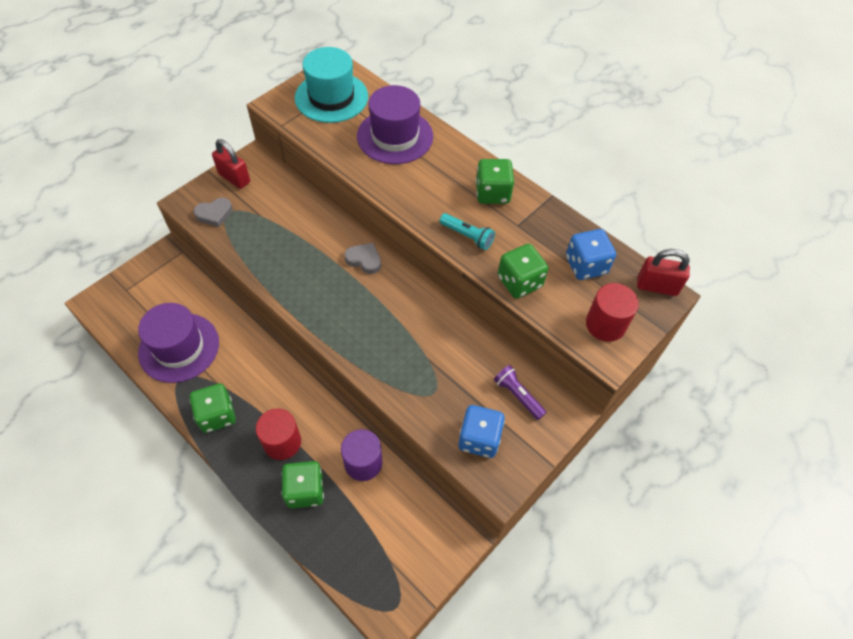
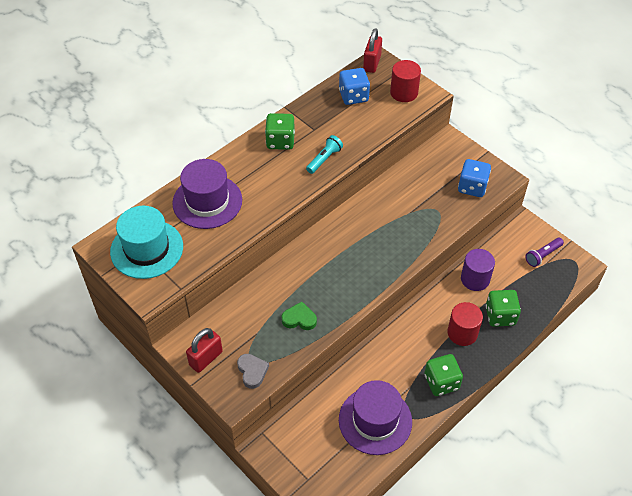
camera: 85 degrees left, 5 degrees down
grey heart [345,243,381,274] -> none
purple flashlight [494,365,547,420] -> purple flashlight moved to [525,238,564,267]
green dice [498,244,548,298] -> none
none -> green heart [282,302,317,330]

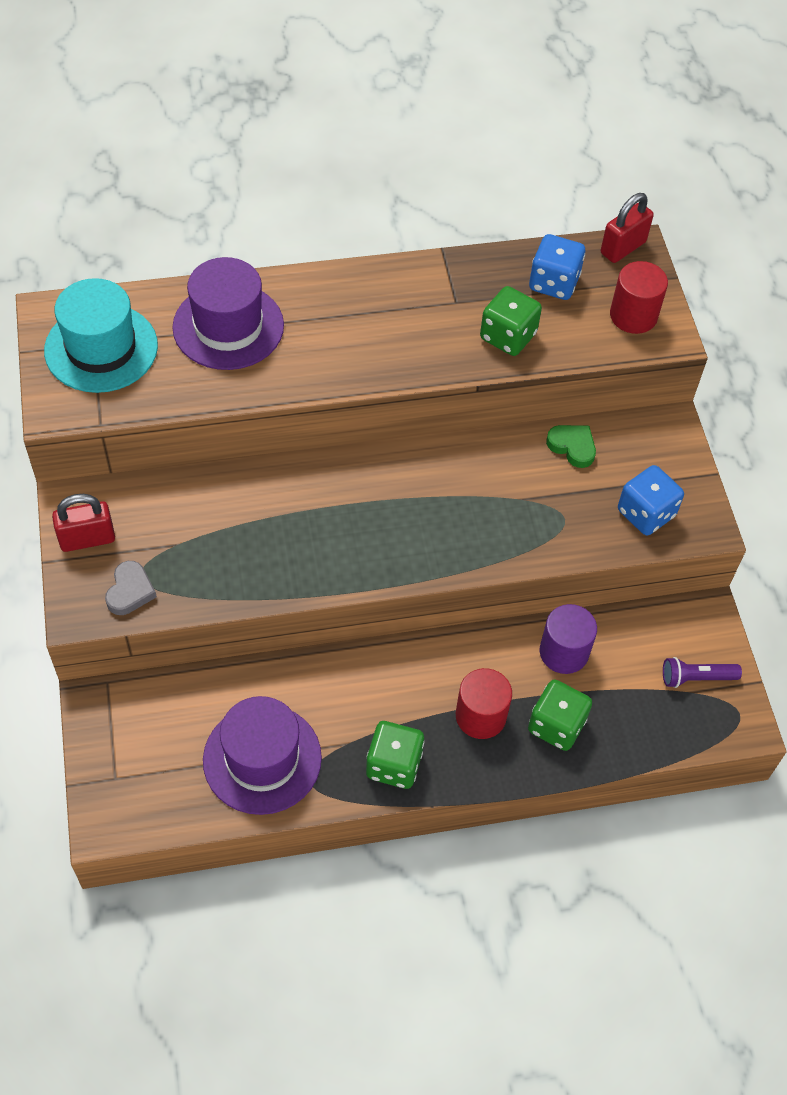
camera: 30 degrees right, 5 degrees up
green dice [265,113,295,150] -> green dice moved to [480,286,542,356]
green heart [282,302,317,330] -> green heart moved to [546,425,596,468]
turquoise flashlight [306,135,343,174] -> none

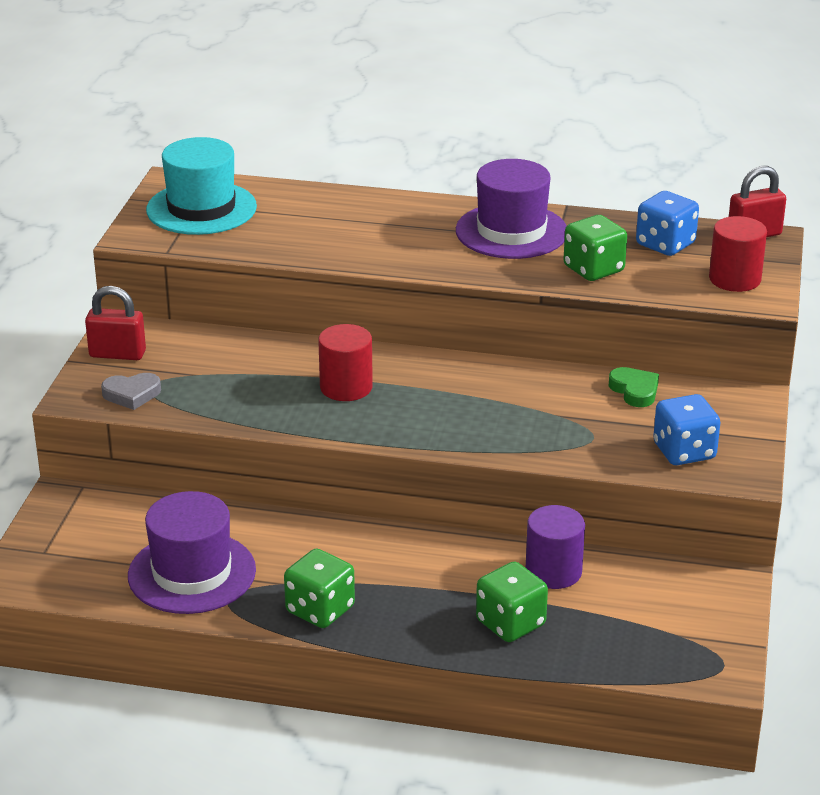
camera: 25 degrees right, 25 degrees down
grey heart [105,561,157,615] -> grey heart turned 45 degrees clockwise [101,373,161,410]
purple hat [172,257,284,370] -> purple hat moved to [456,159,567,259]
red cylinder [456,668,512,739] -> red cylinder moved to [318,324,373,401]
purple flashlight [663,657,742,688] -> none

